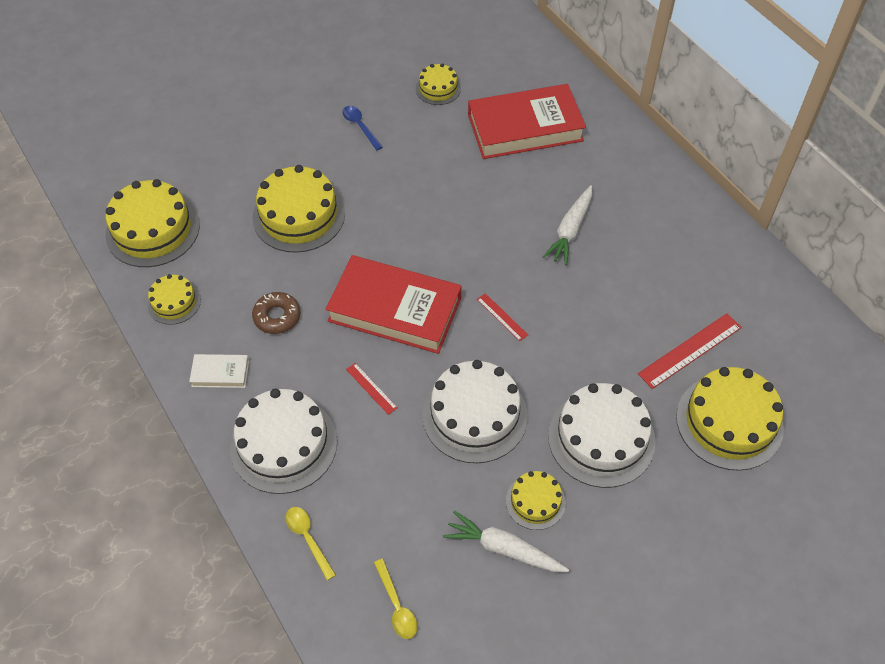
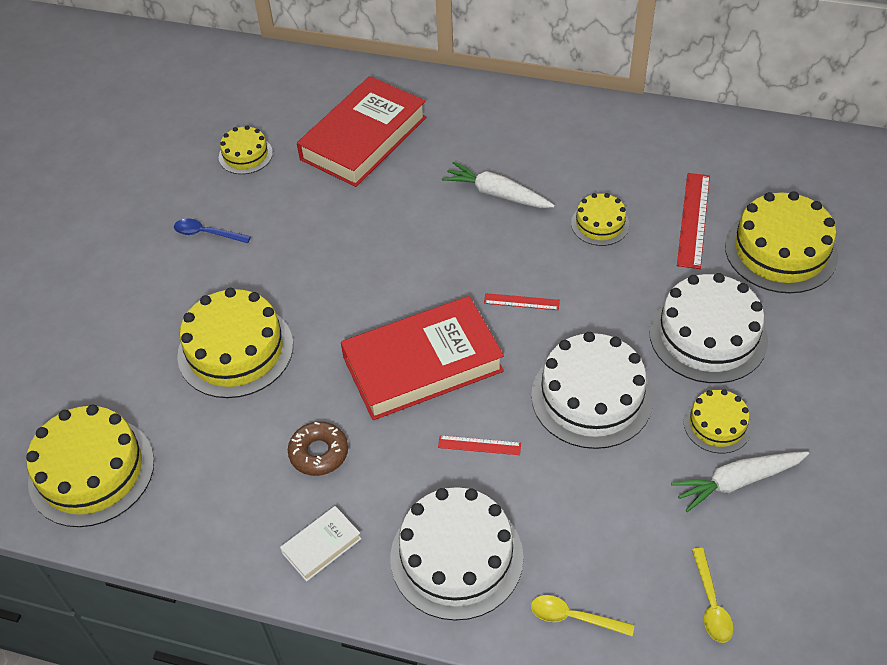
camera: 40 degrees left, 5 degrees down
yellow cake [148,274,201,325] -> yellow cake moved to [571,193,629,246]
yellow spoon [374,559,417,639] -> yellow spoon turned 60 degrees clockwise [692,548,734,643]
white carrot [543,185,592,265] -> white carrot turned 135 degrees clockwise [442,162,555,208]

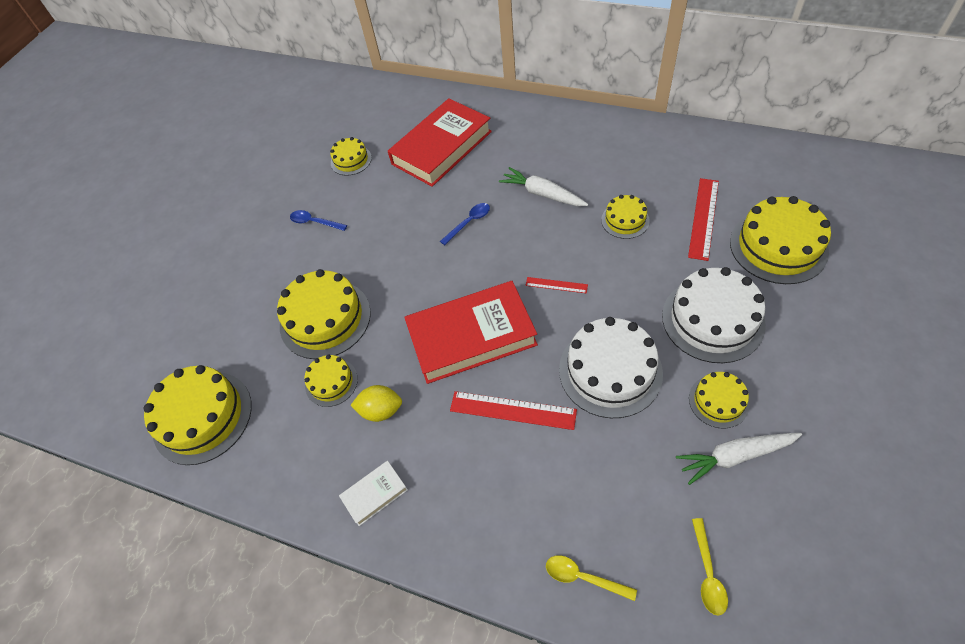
camera: 10 degrees right, 5 degrees up
brown donut [288,422,348,476] -> yellow lemon [350,385,402,422]
white cake [390,487,524,620] -> none
red ruler [438,435,521,455] -> red ruler [450,391,577,430], size x1.82
none -> yellow cake [304,355,358,407]
none -> blue spoon [440,203,490,245]

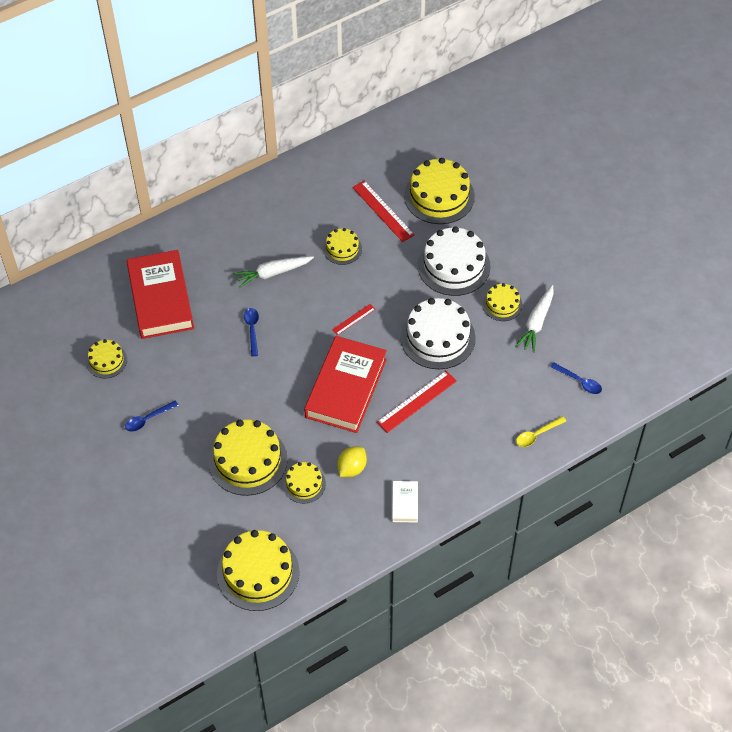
camera: 60 degrees left, 0 degrees up
yellow spoon [692,518,728,616] -> blue spoon [551,363,602,394]

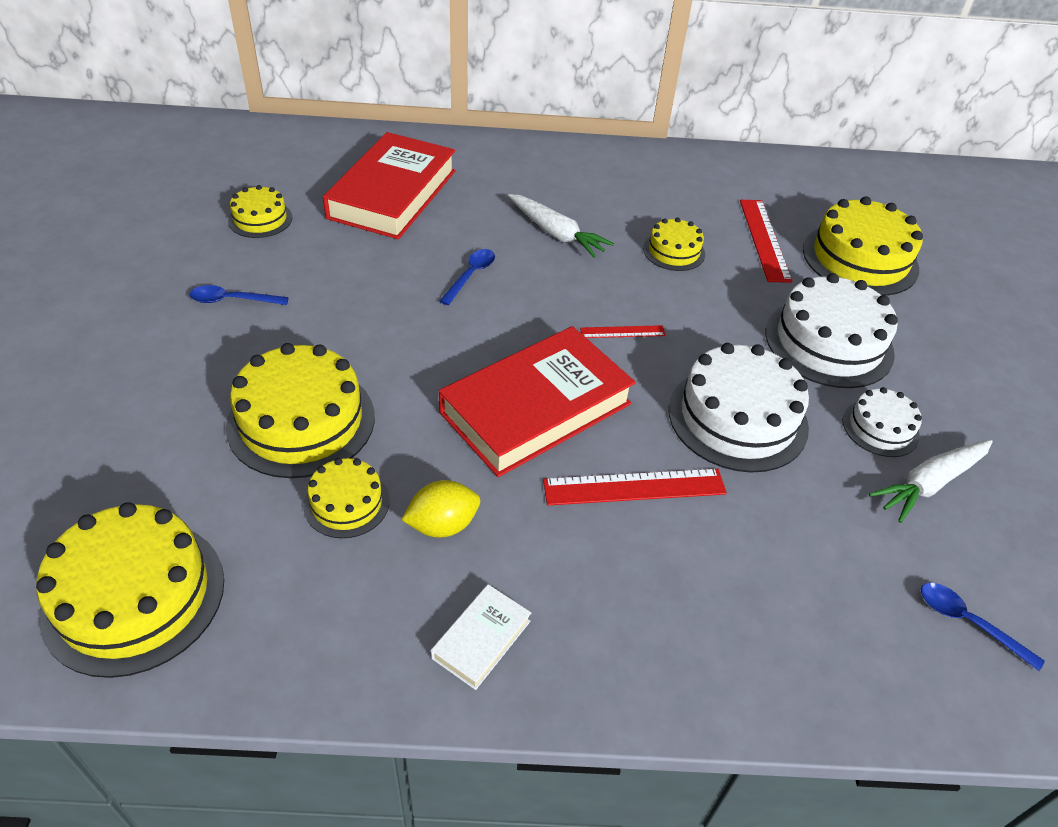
camera: 30 degrees right, 10 degrees down
white carrot [233,256,314,288] -> white carrot turned 150 degrees counterclockwise [508,194,614,258]
yellow cake [482,283,523,321] -> white cake [842,387,922,457]
yellow spoon [516,416,566,447] -> none
blue spoon [551,363,602,394] -> blue spoon turned 150 degrees clockwise [921,583,1045,671]

